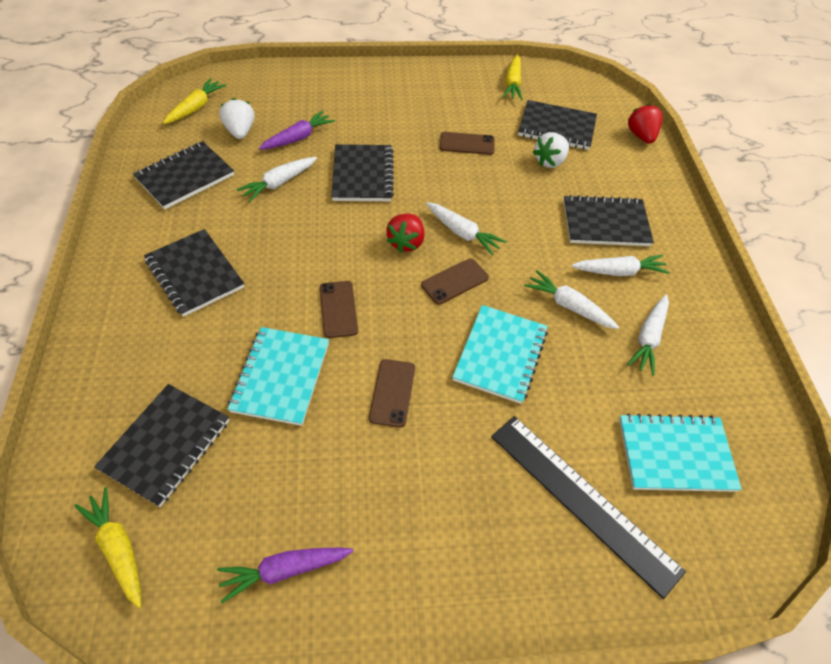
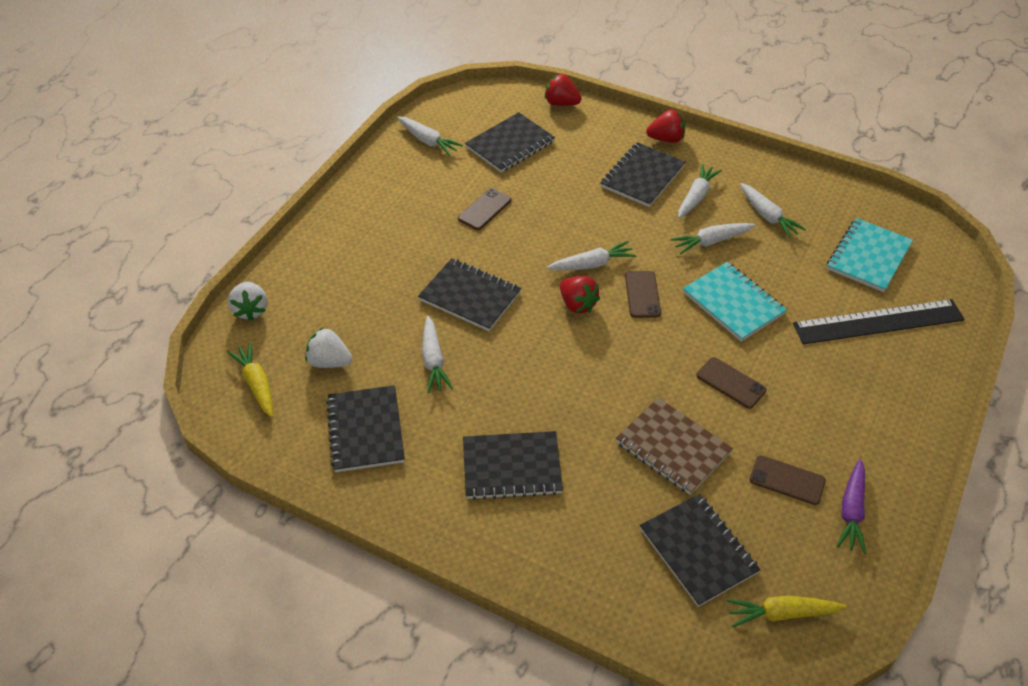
camera: 55 degrees left, 5 degrees down
turquoise notebook [228,327,329,426] -> brown notebook [616,398,733,495]
purple carrot [259,111,335,150] -> none
brown phone [320,281,358,338] -> brown phone moved to [749,455,826,505]
yellow carrot [503,54,523,100] -> white carrot [397,116,463,156]
white strawberry [533,132,569,168] -> white strawberry moved to [228,282,268,321]
none -> red strawberry [646,109,685,143]

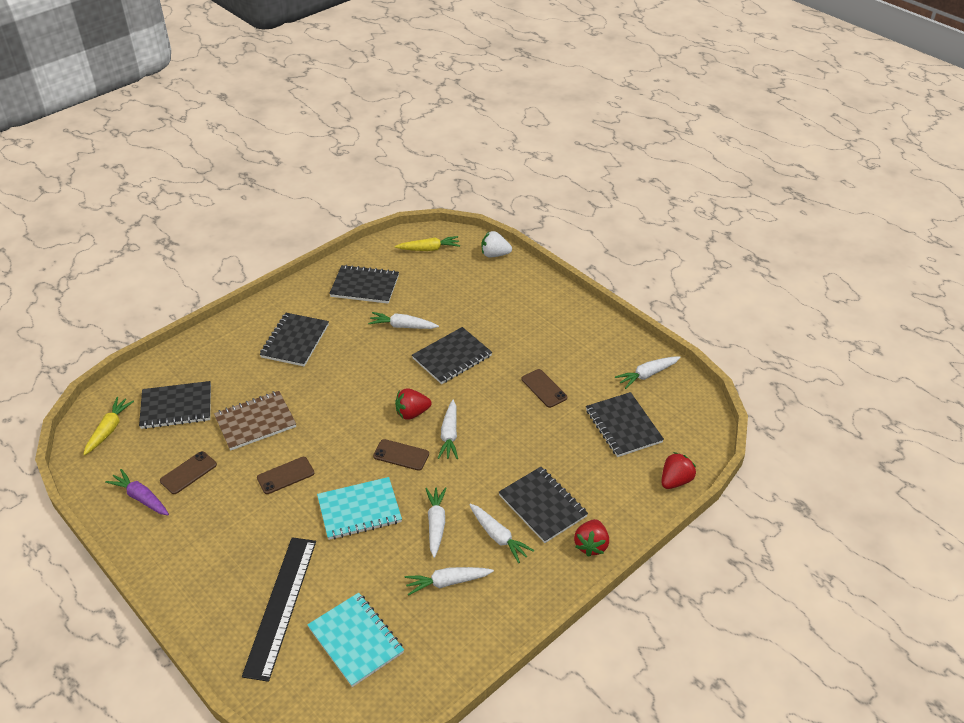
camera: 110 degrees right, 5 degrees down
white strawberry [305,327,352,368] -> none

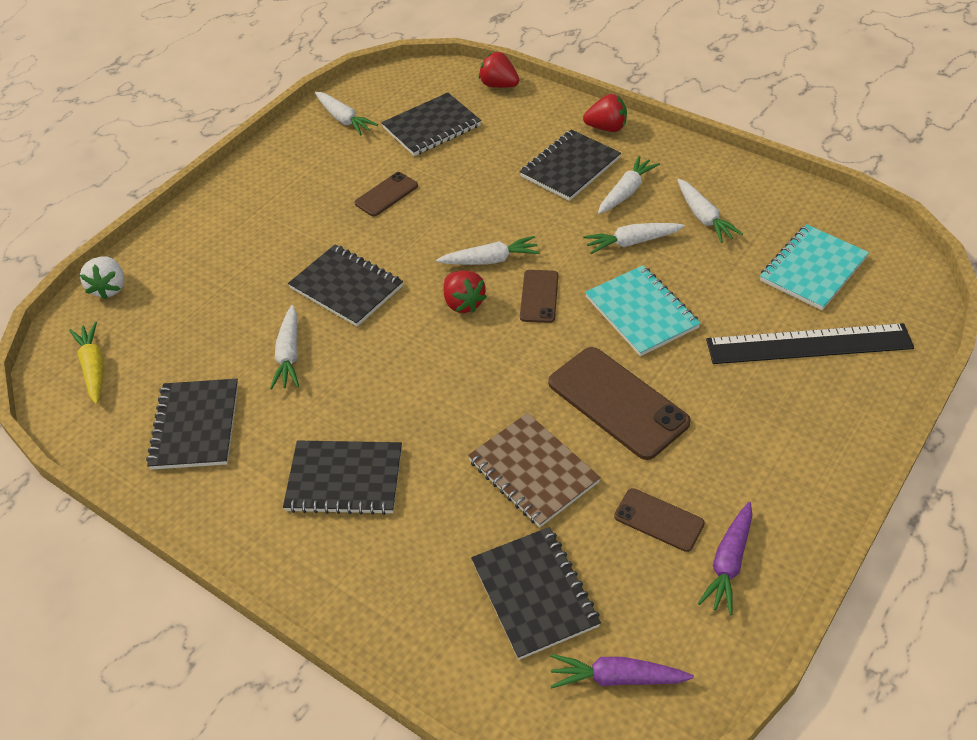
camera: 100 degrees left, 5 degrees up
yellow carrot [83,397,134,456] -> purple carrot [551,654,694,689]
brown phone [257,457,314,494] -> brown phone [548,347,691,460], size x1.82

